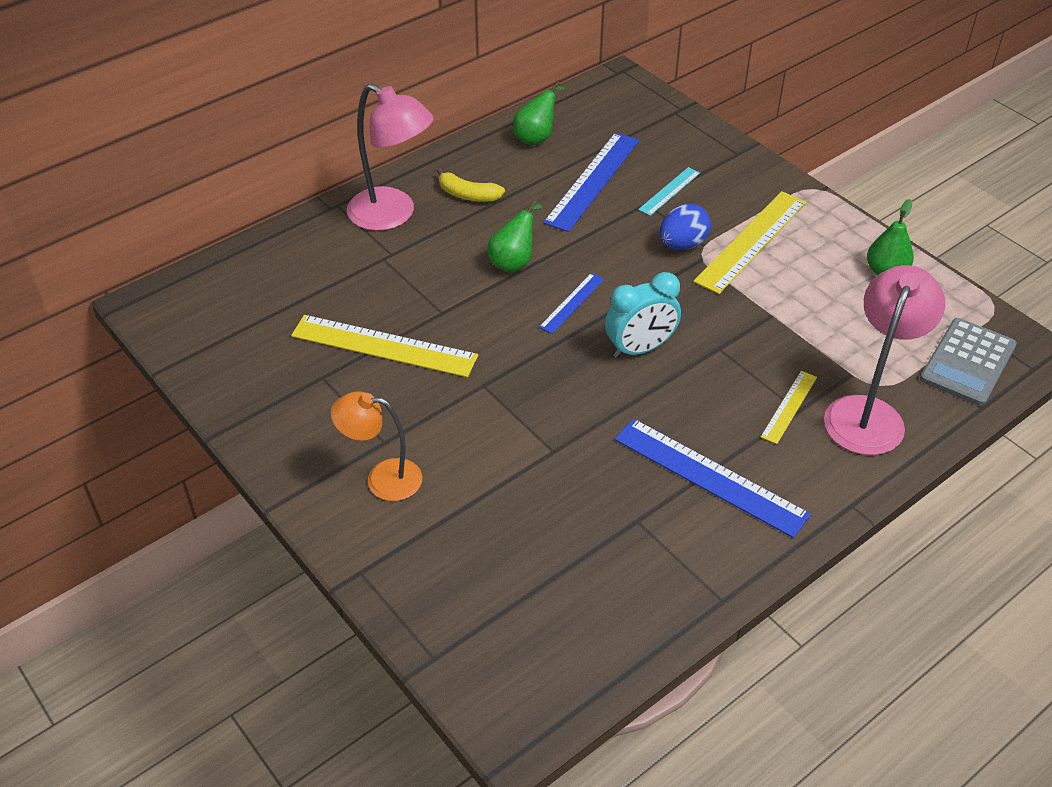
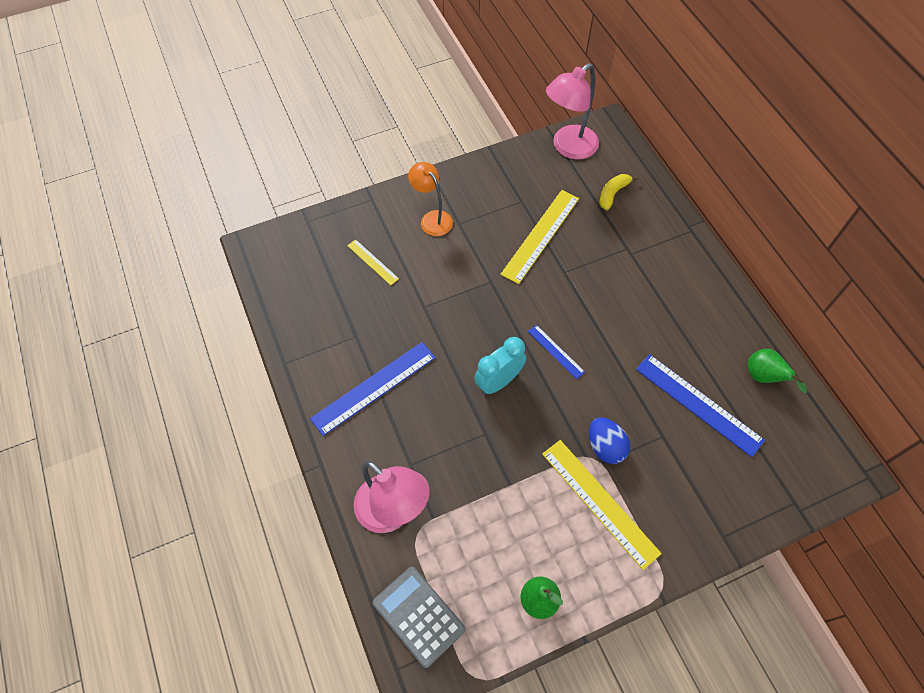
camera: 105 degrees right, 15 degrees up
orange lamp [331,391,422,501] -> orange lamp turned 60 degrees counterclockwise [408,162,453,236]
pink lamp [347,83,434,231] -> pink lamp moved to [546,63,599,160]
yellow banana [437,168,505,202] -> yellow banana moved to [599,174,638,210]
green pear [488,200,542,273] -> none
turquoise clock [605,272,681,358] -> turquoise clock turned 60 degrees clockwise [474,337,526,395]
turquoise ruler [638,167,700,216] -> none
yellow ruler [761,371,817,444] -> yellow ruler moved to [347,239,399,285]

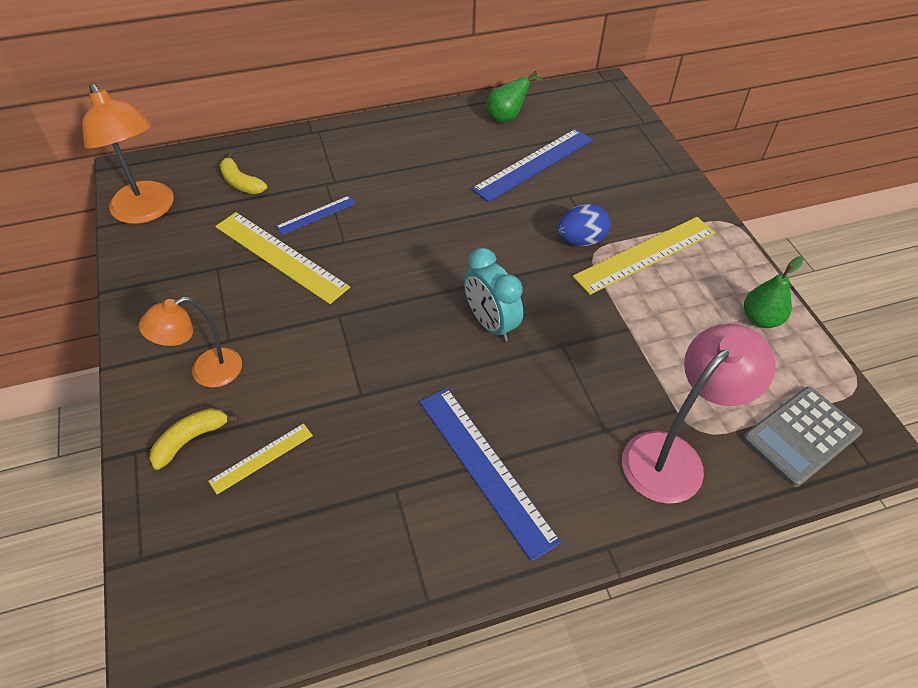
camera: 85 degrees left, 10 degrees down
blue ruler [528,325,585,379] -> blue ruler moved to [275,196,356,235]
pink lamp [546,63,599,160] -> orange lamp [82,83,174,224]
none -> yellow banana [149,408,239,470]

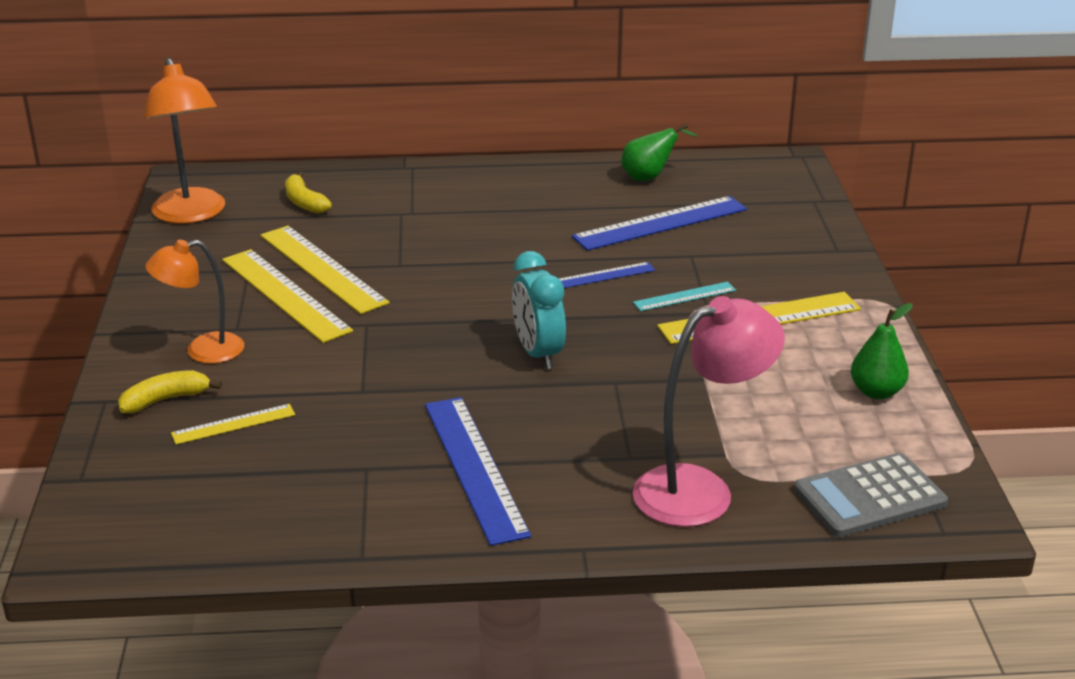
camera: 15 degrees right, 20 degrees down
blue ruler [275,196,356,235] -> blue ruler moved to [559,262,655,288]
blue egg [558,204,611,246] -> turquoise ruler [633,282,736,311]
none -> yellow ruler [222,249,353,343]

